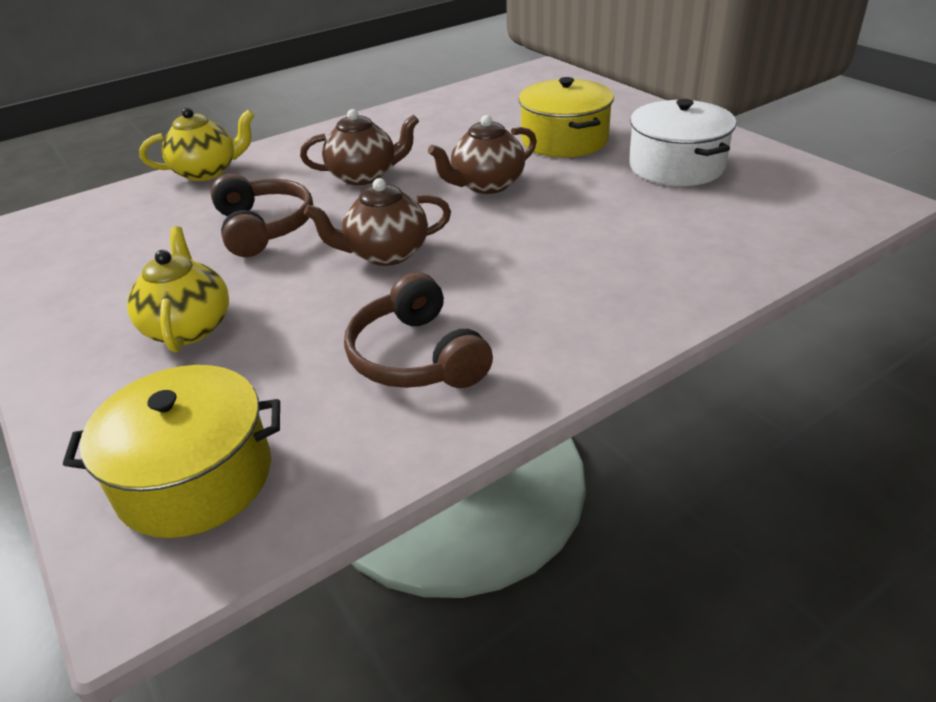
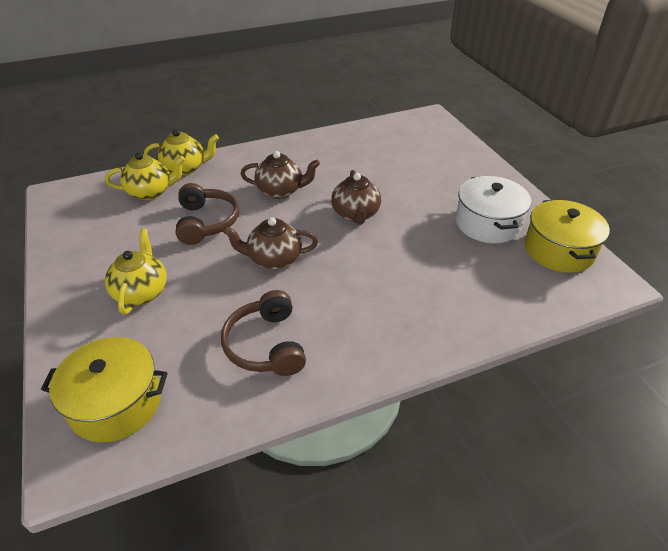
camera: 10 degrees right, 5 degrees up
brown teapot [428,115,537,194] -> brown teapot turned 75 degrees counterclockwise [331,170,381,225]
yellow pot [519,77,614,157] -> yellow pot moved to [525,200,610,273]
none -> yellow teapot [105,152,185,200]

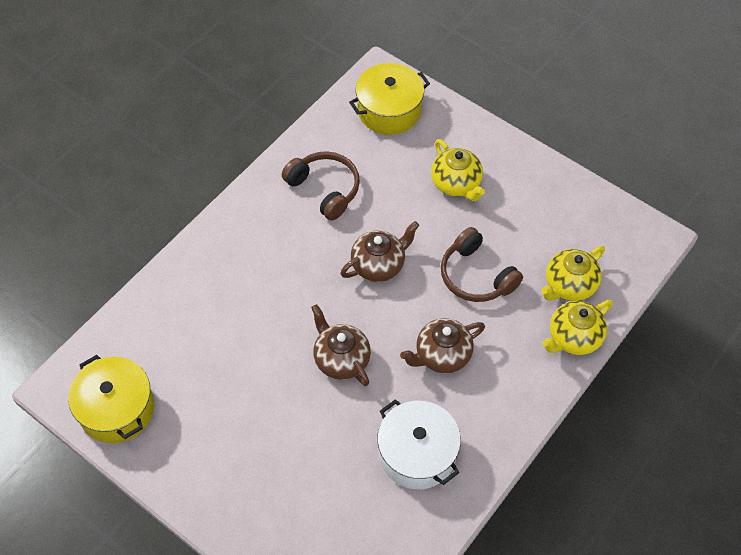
camera: 150 degrees right, 15 degrees up
white pot [456,176,531,243] -> white pot moved to [377,399,461,489]

